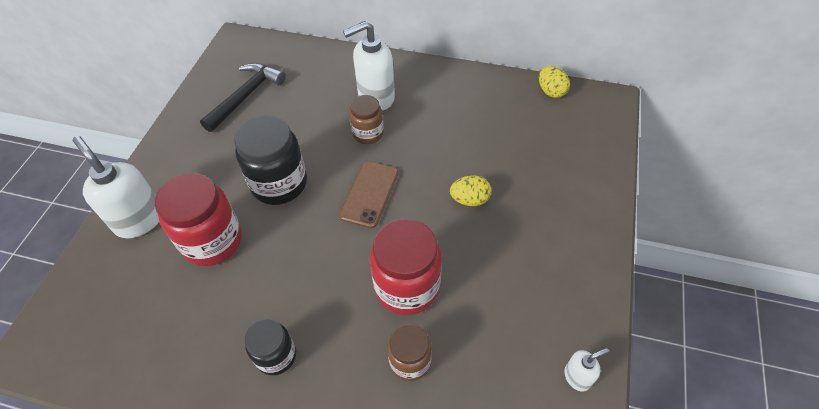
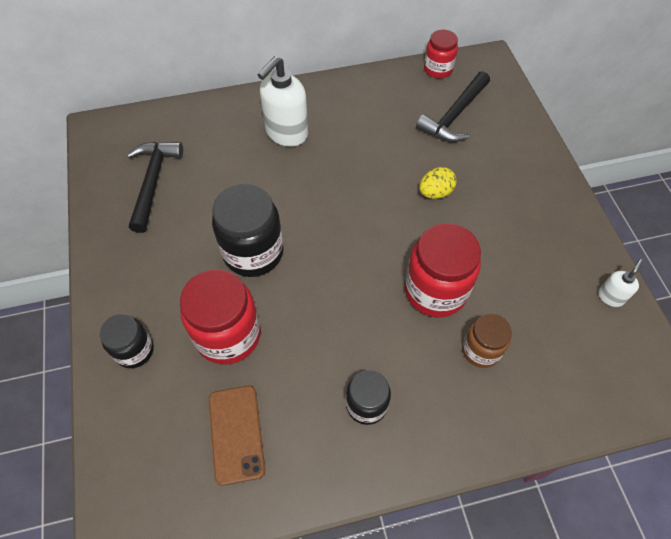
camera: 30 degrees left, 5 degrees up
white soap dispenser [73,136,159,238] -> black jar [100,314,154,368]
brown phone [339,161,399,228] -> brown phone moved to [209,386,265,486]
brown jar [349,95,384,144] -> none
yellow egg [539,66,570,98] -> red jar [424,30,458,78]
none -> black hammer [416,71,490,142]

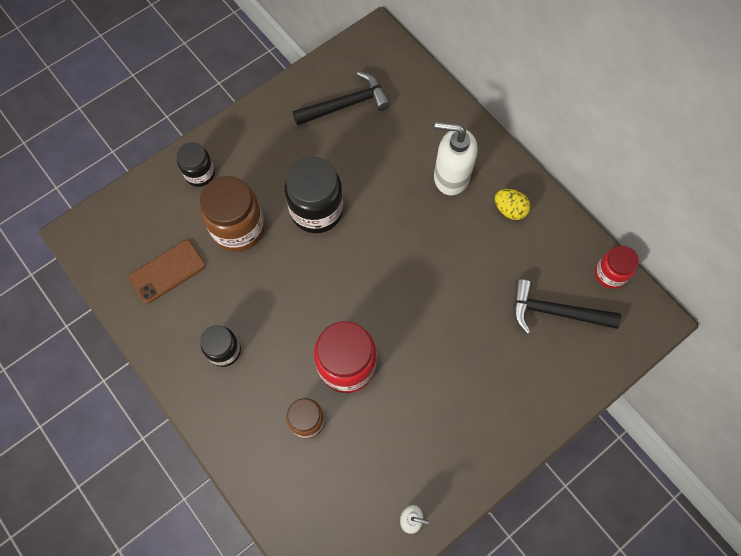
camera: 65 degrees right, 10 degrees up
red jar [180,269,261,364] -> brown jar [200,176,265,252]
yellow egg [419,167,457,199] -> yellow egg moved to [495,189,530,220]

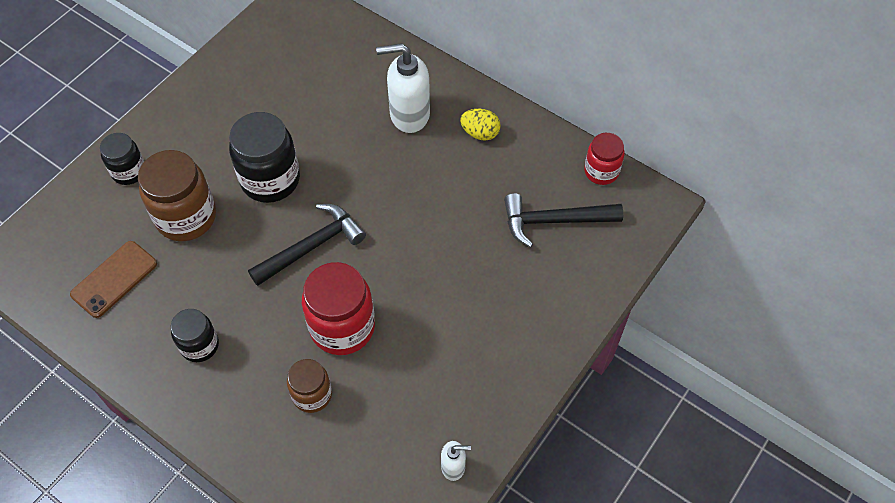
camera: 15 degrees left, 10 degrees down
black hammer [293,72,391,126] -> black hammer moved to [248,204,366,286]

